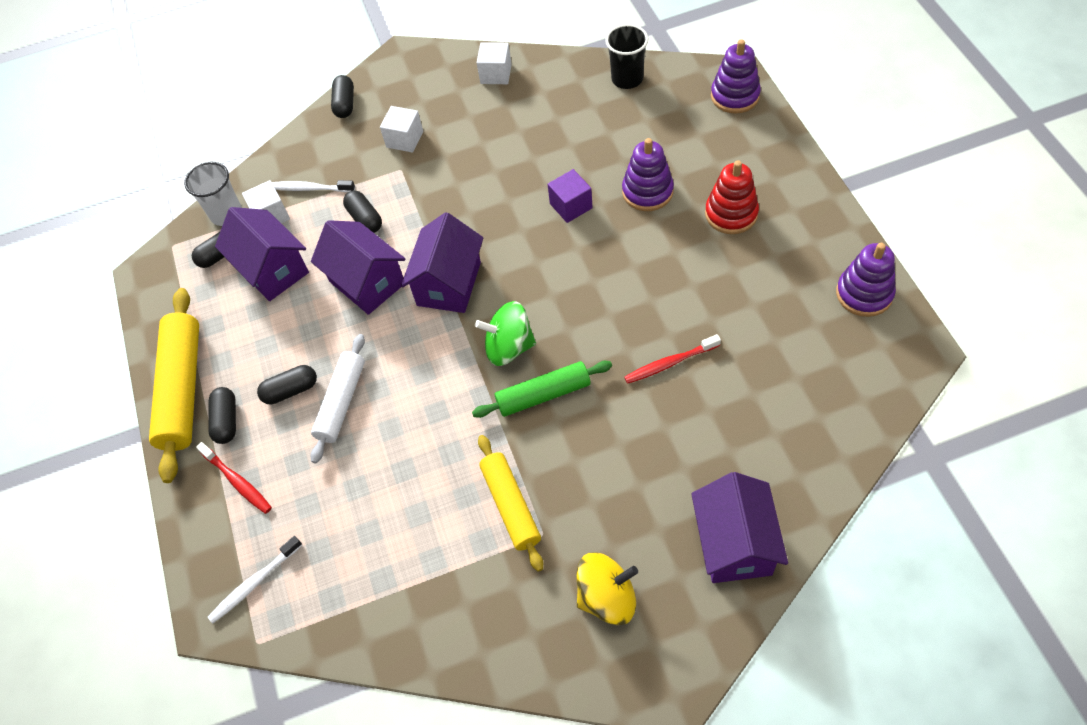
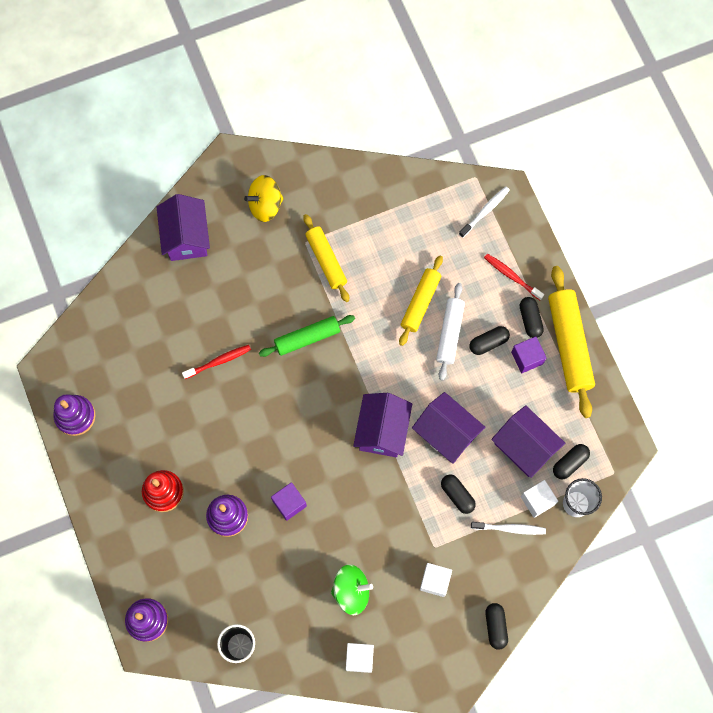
camera: 170 degrees right, 15 degrees up
green spinning top [475,301,536,366] -> green spinning top moved to [331,564,373,615]
none -> yellow rolling pin [399,255,443,346]
none -> purple cube [511,336,547,373]

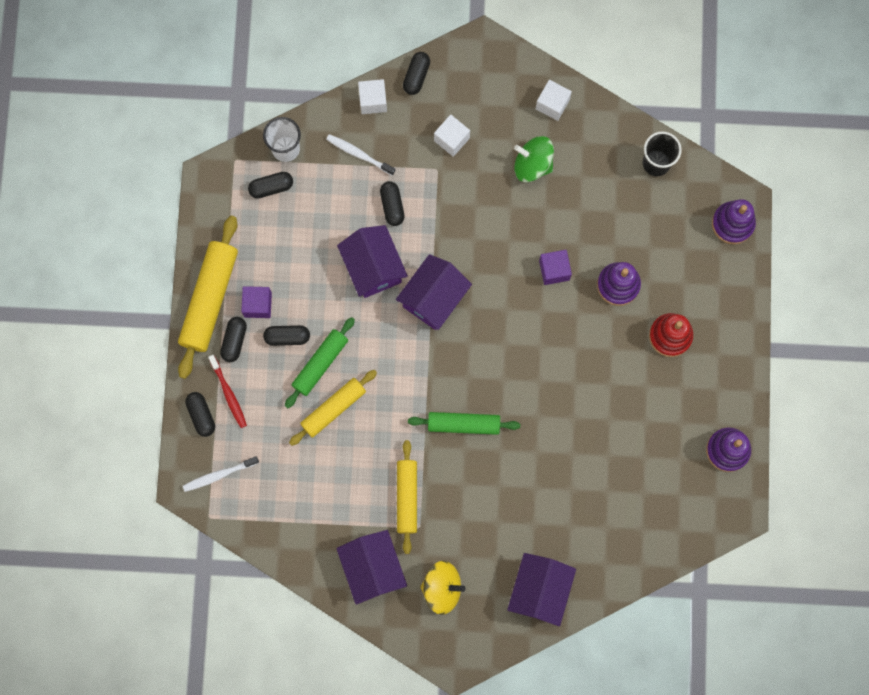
camera: 155 degrees left, 5 degrees up
red toothbrush [182,345,251,379] -> none
white rolling pin [436,283,465,380] -> green rolling pin [285,317,355,408]
purple house [491,405,565,478] -> purple house moved to [336,530,407,605]
white cube [521,480,558,518] -> white cube moved to [358,79,387,114]
none -> black capsule [185,392,215,437]

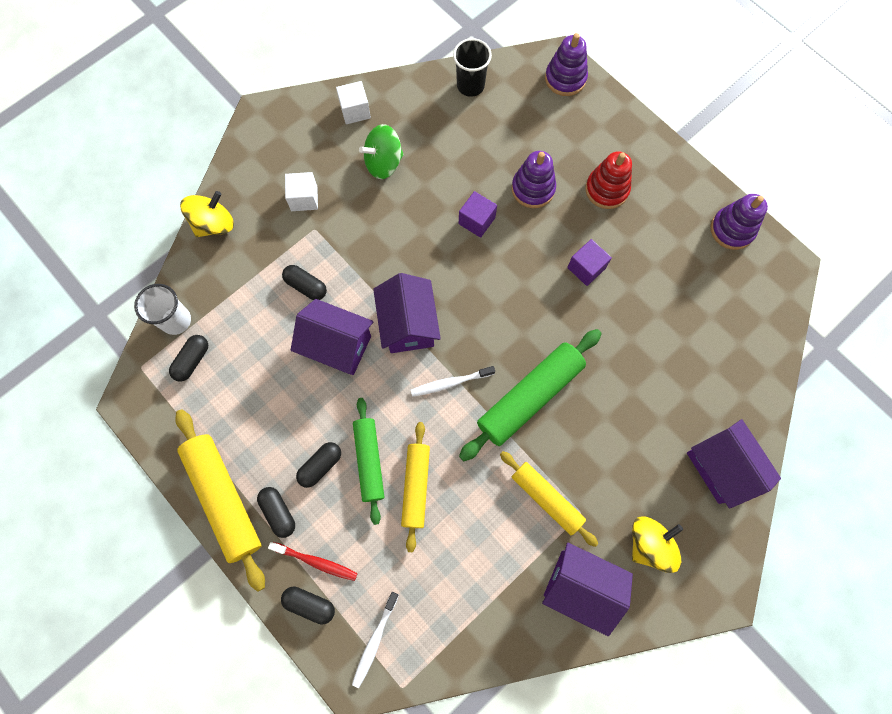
camera: 45 degrees left, 5 degrees down
purple cube [241,286,272,318] -> purple cube moved to [567,239,612,286]
white toothbrush [326,134,395,176] -> white toothbrush moved to [411,366,495,397]
white cube [358,79,387,114] -> yellow spinning top [180,191,234,237]
black capsule [403,52,430,95] -> none
green rolling pin [408,412,520,435] -> green rolling pin [459,329,602,461], size x1.54

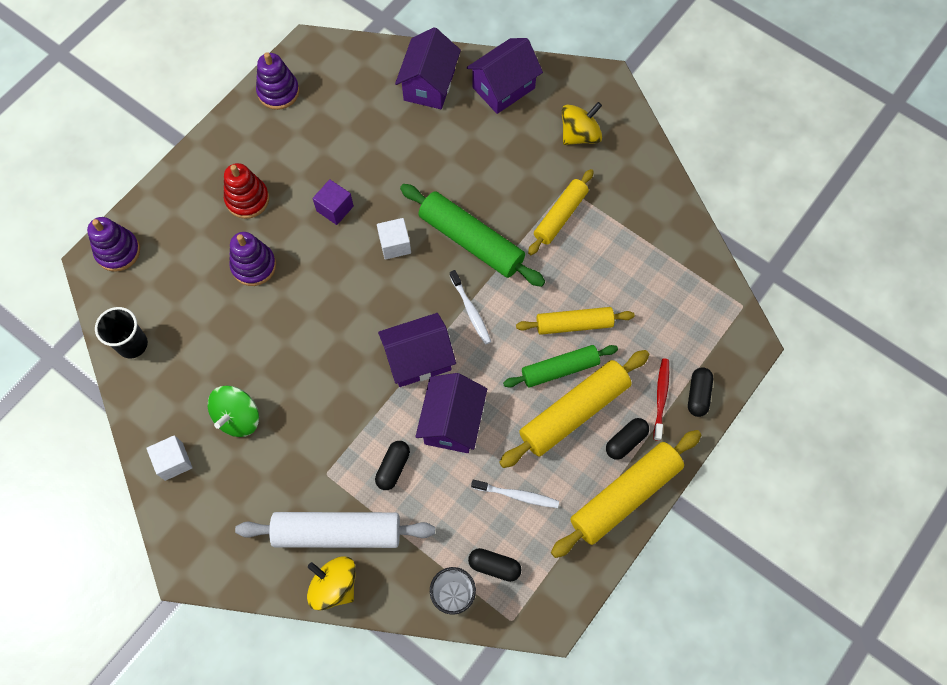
camera: 100 degrees left, 5 degrees down
white cube [285,172,318,211] -> white cube moved to [377,218,411,260]
black capsule [296,442,341,488] -> yellow rolling pin [499,350,649,468]
white toothbrush [352,592,399,688] -> white toothbrush moved to [471,480,559,508]
green spinning top [359,124,404,179] -> green spinning top turned 60 degrees clockwise [208,385,259,437]
purple cube [459,191,497,238] -> none
purple house [542,542,633,636] -> purple house moved to [395,27,461,109]
yellow spinning top [632,516,683,573] -> yellow spinning top turned 105 degrees clockwise [562,102,602,145]
none -> white rolling pin [235,512,435,548]

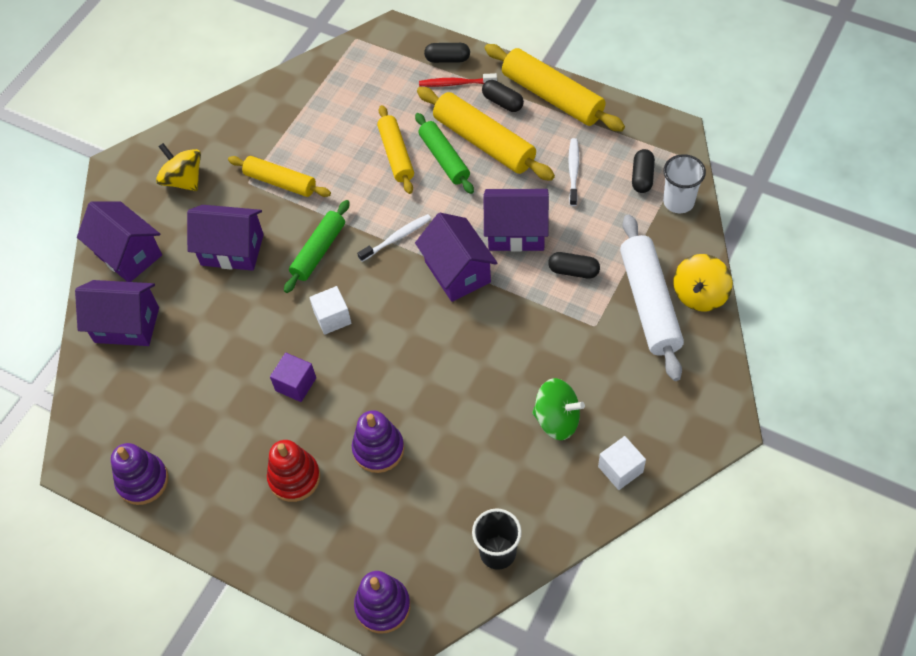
camera: 95 degrees left, 10 degrees down
green rolling pin [400,184,545,287] -> green rolling pin [284,200,350,293], size x0.65
none -> purple house [187,205,264,271]

